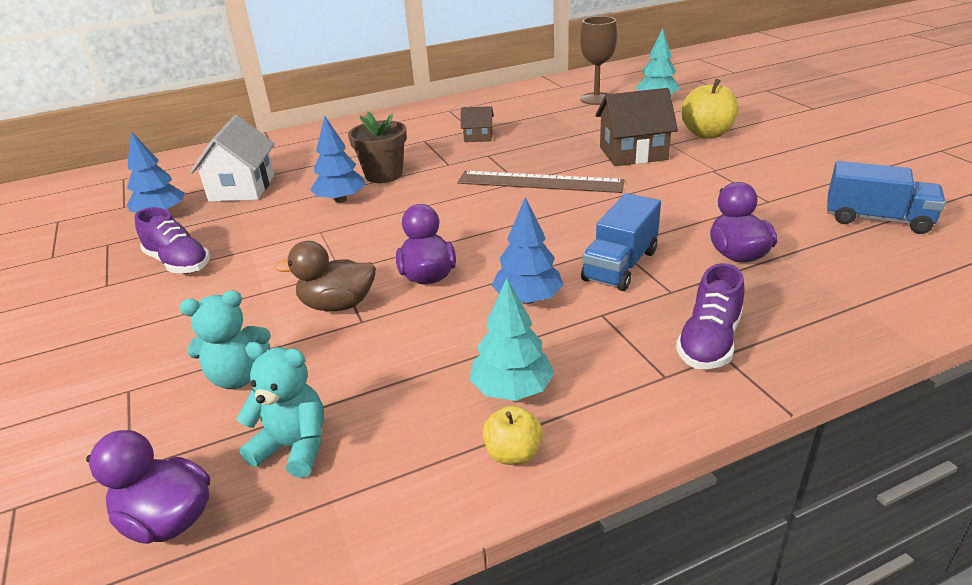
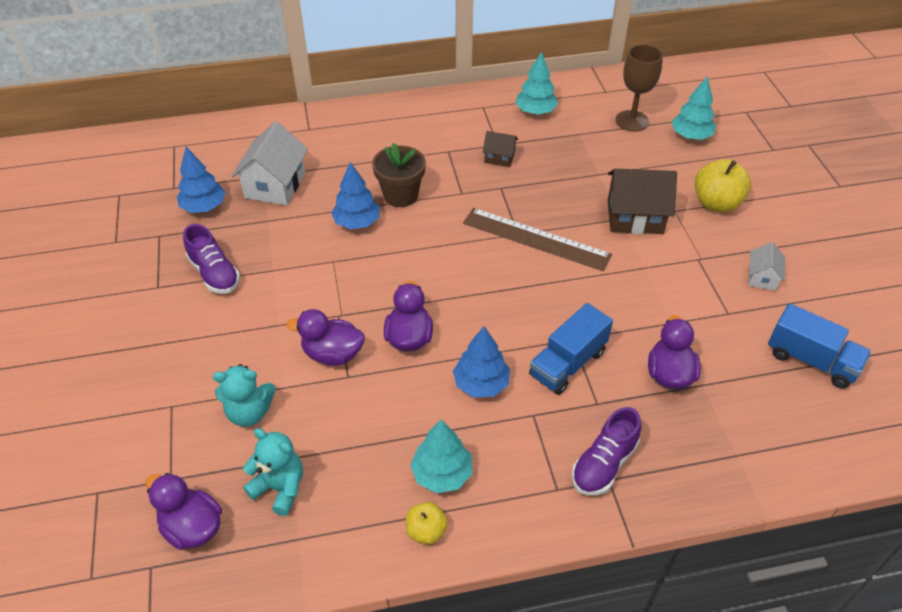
camera: 10 degrees right, 15 degrees up
brown duck [274,241,376,311] -> purple duck [286,309,365,366]
none -> turquoise tree [516,52,558,115]
none -> white house [749,242,785,291]

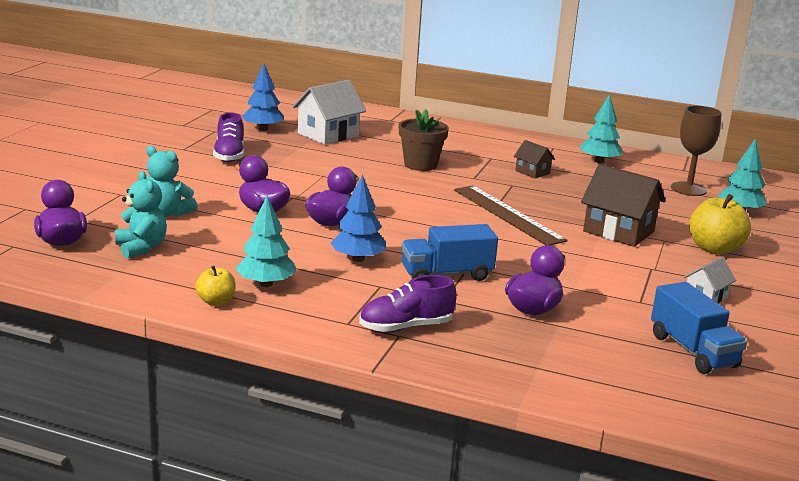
camera: 30 degrees right, 25 degrees down
blue tree [331,162,380,229] -> none

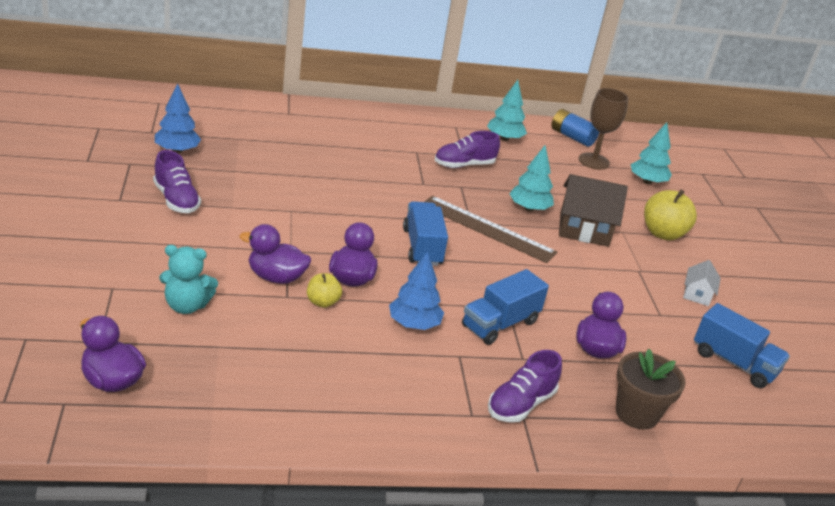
camera: 30 degrees left, 10 degrees up
turquoise teddy bear [115,171,167,258] -> none
yellow apple [195,265,236,306] -> yellow apple moved to [307,273,342,308]
turquoise tree [236,196,296,287] -> turquoise tree moved to [509,145,554,212]
white house [292,80,366,145] -> none
brown flower pot [399,109,449,171] -> brown flower pot moved to [616,349,686,430]
brown house [514,140,555,178] -> purple shoe [435,131,500,168]
none -> blue truck [403,201,448,266]
none -> blue battery [551,109,599,147]

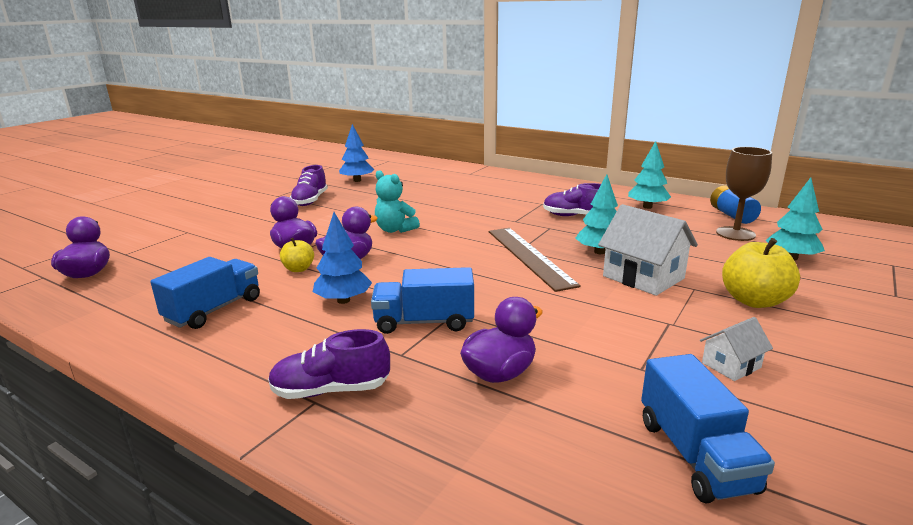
camera: 45 degrees right, 10 degrees down
turquoise teddy bear [159,245,218,314] -> turquoise teddy bear moved to [375,170,420,233]
blue truck [403,201,448,266] -> blue truck moved to [150,257,260,329]
brown house [559,174,628,247] -> white house [598,204,698,296]
brown flower pot [616,349,686,430] -> none

